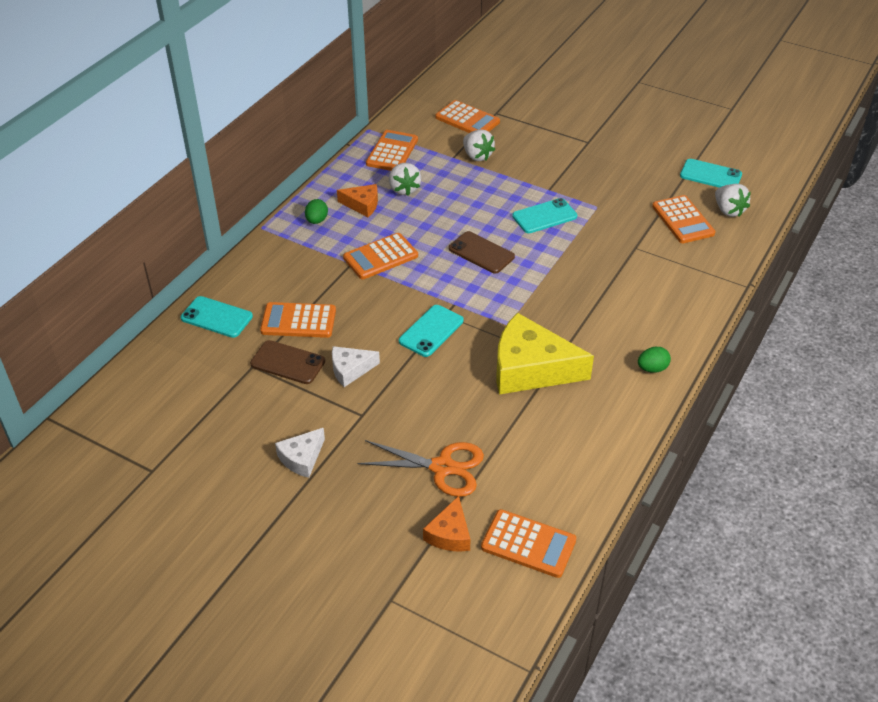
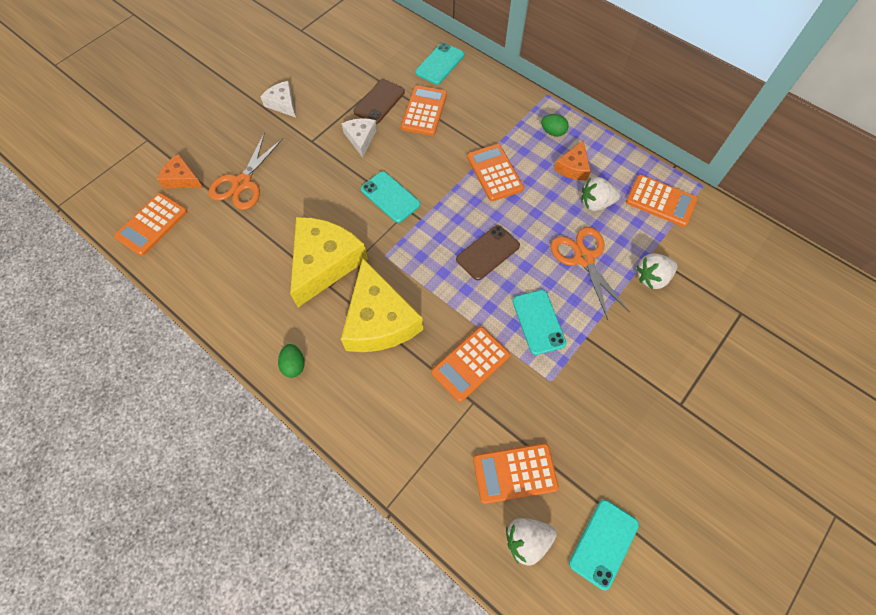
camera: 100 degrees right, 20 degrees up
orange calculator [435,100,500,133] -> orange calculator moved to [431,327,510,402]
none -> yellow cheese [341,258,423,352]
none -> orange scissors [550,227,630,320]

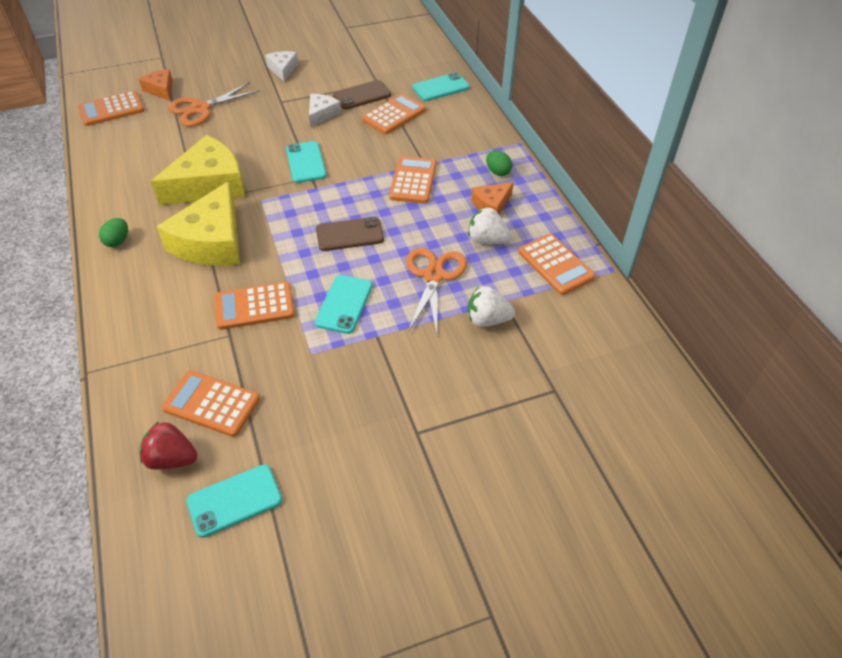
camera: 30 degrees right, 15 degrees down
white strawberry [506,518,557,566] -> red strawberry [139,421,198,470]

